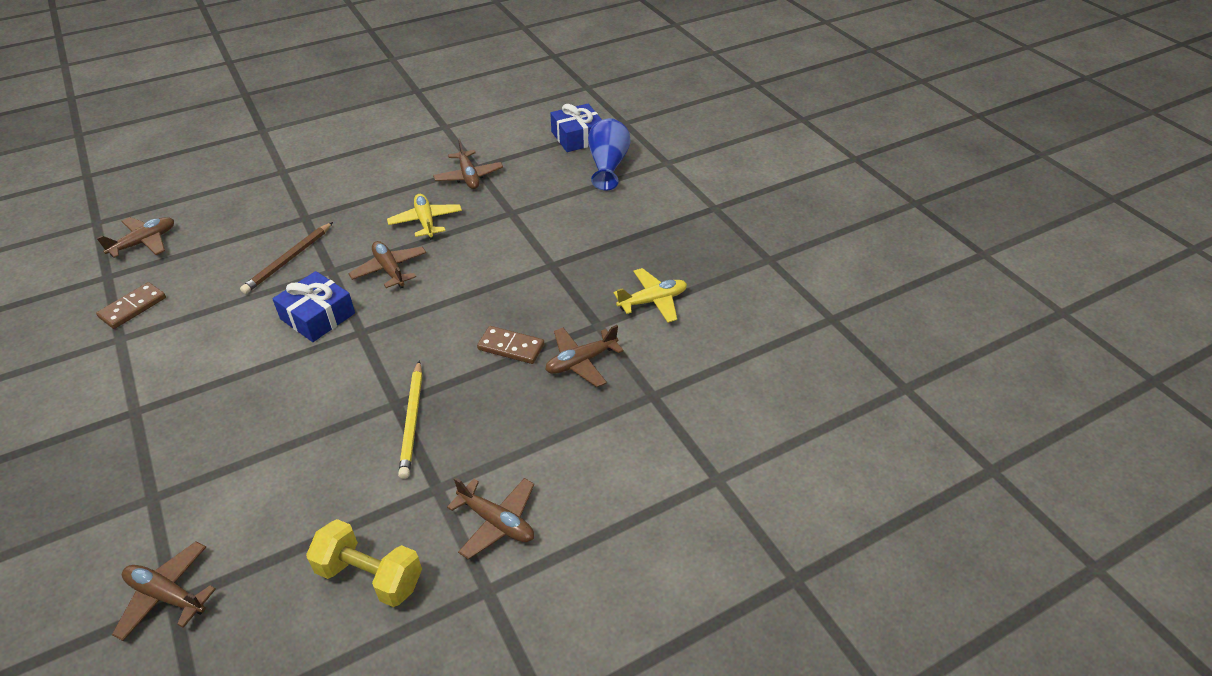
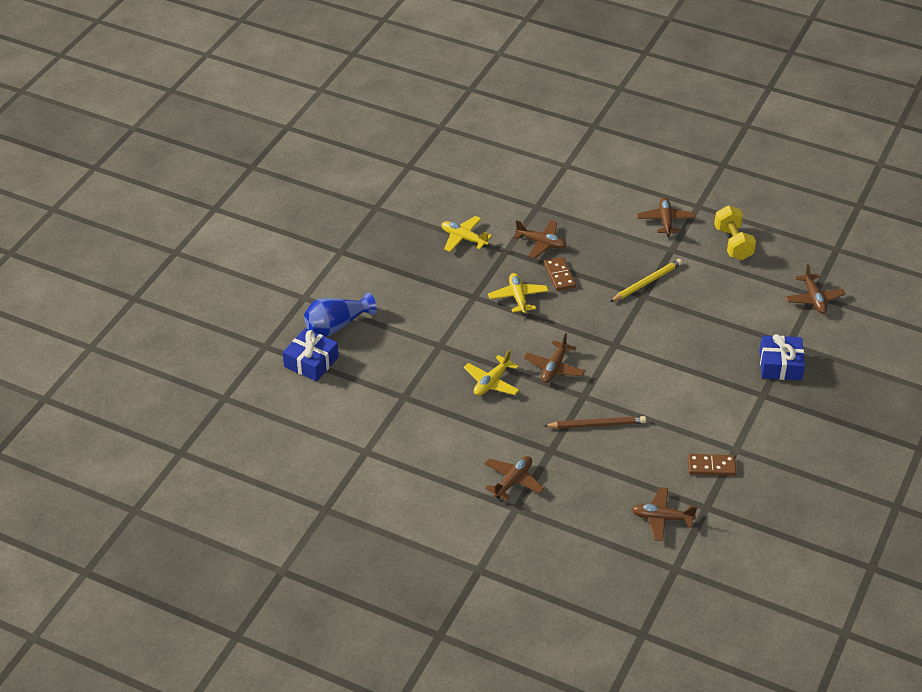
camera: 125 degrees left, 0 degrees up
blue gift [272,271,355,342] -> blue gift moved to [759,334,805,380]
brown plane [433,139,503,189] -> brown plane moved to [485,456,544,501]
none -> yellow plane [488,273,548,315]

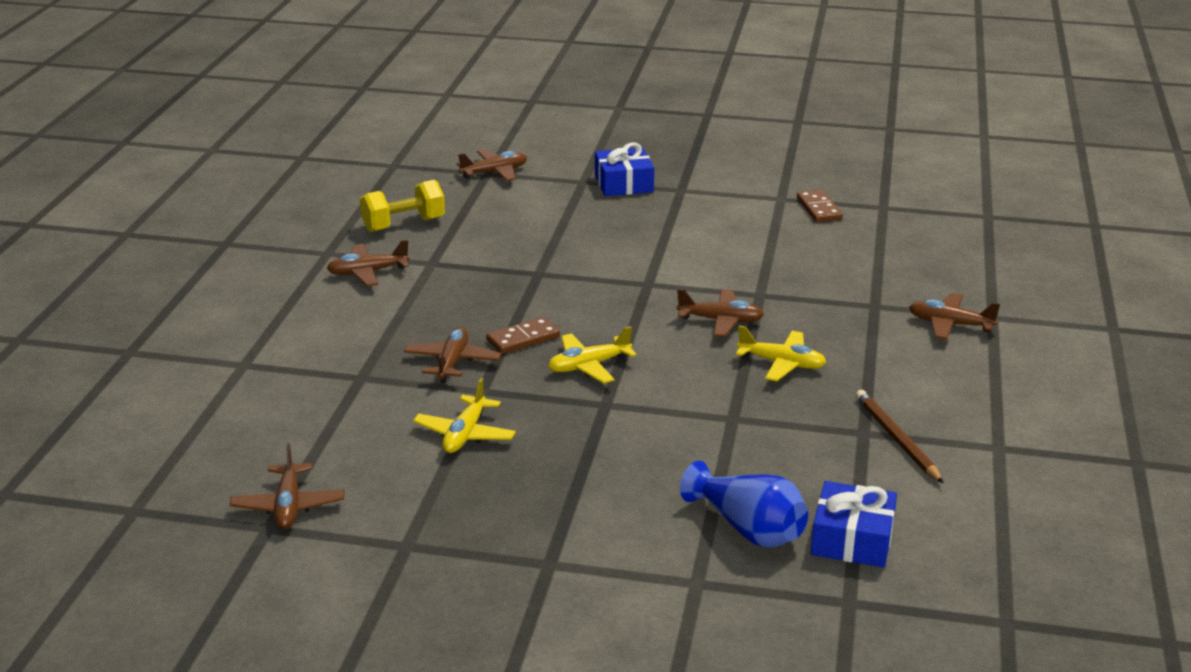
camera: 105 degrees left, 15 degrees down
brown pencil [544,416,646,429] -> brown pencil moved to [855,390,944,483]
yellow pencil [610,259,682,302] -> none
brown plane [632,487,697,541] -> brown plane moved to [230,443,344,529]

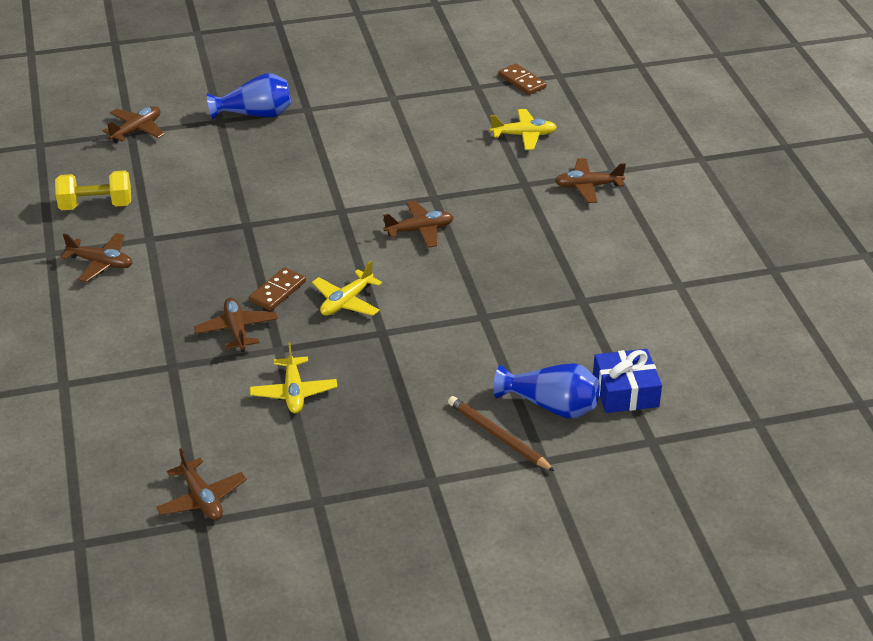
camera: 25 degrees left, 10 degrees up
brown plane [327,240,410,286] -> brown plane turned 120 degrees counterclockwise [61,233,132,282]
yellow dumbbell [360,180,445,232] -> yellow dumbbell turned 45 degrees clockwise [55,170,131,210]
blue gift [595,142,654,196] -> blue vase [207,73,291,120]
yellow plane [736,325,826,381] -> yellow plane moved to [490,109,557,150]
brown domino [797,190,843,222] -> brown domino moved to [498,63,547,95]
brown pencil [855,390,944,483] -> brown pencil moved to [448,396,555,471]

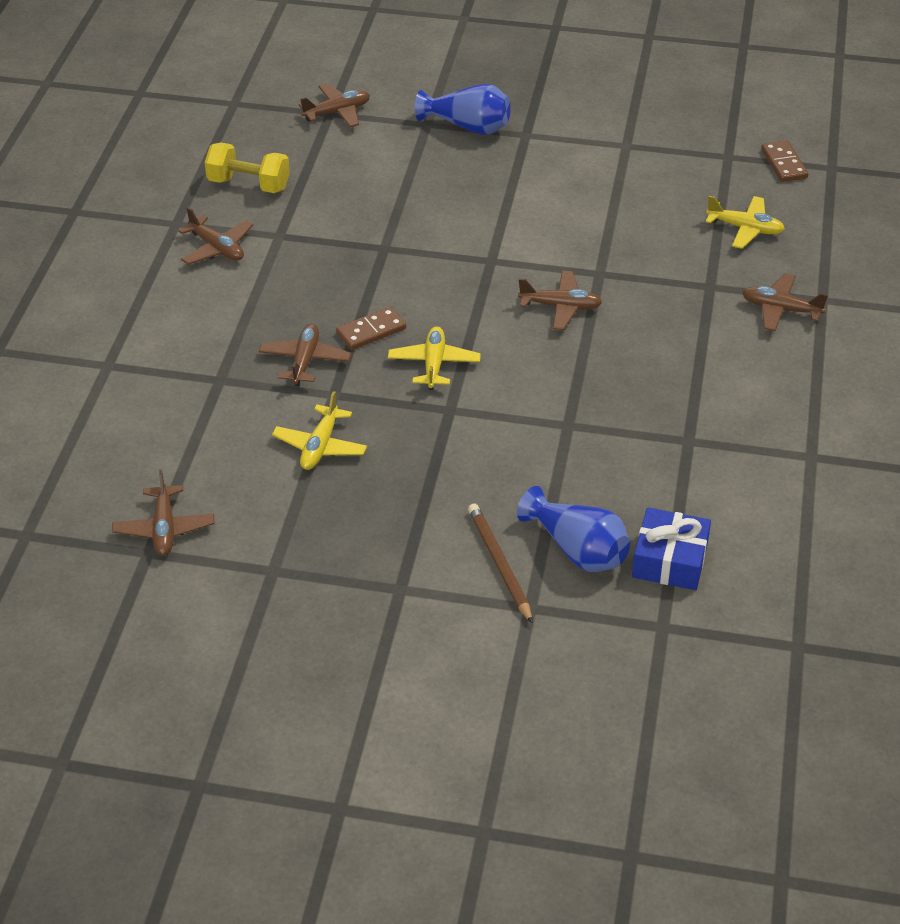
camera: 25 degrees right, 5 degrees up
yellow plane [312,261,382,316] -> yellow plane turned 120 degrees clockwise [388,326,481,390]

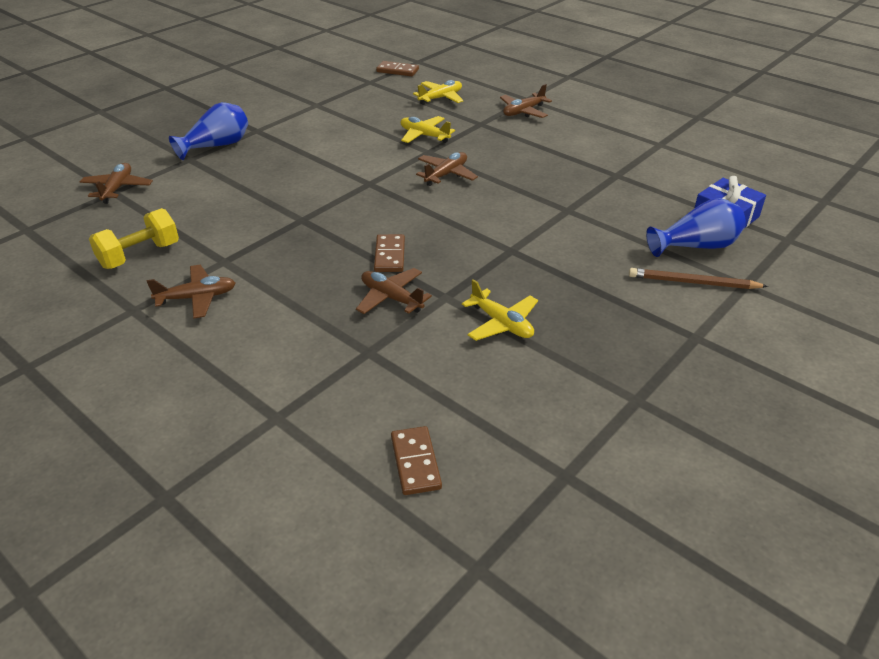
camera: 60 degrees left, 5 degrees down
brown plane [112,470,214,556] -> none
yellow plane [388,326,481,390] -> yellow plane moved to [400,116,455,143]
none -> brown domino [391,426,442,495]

